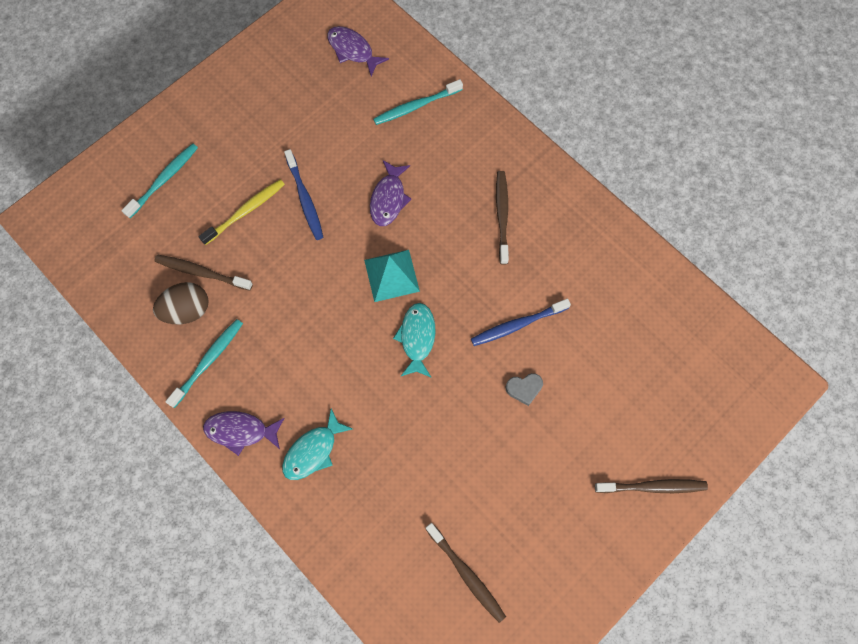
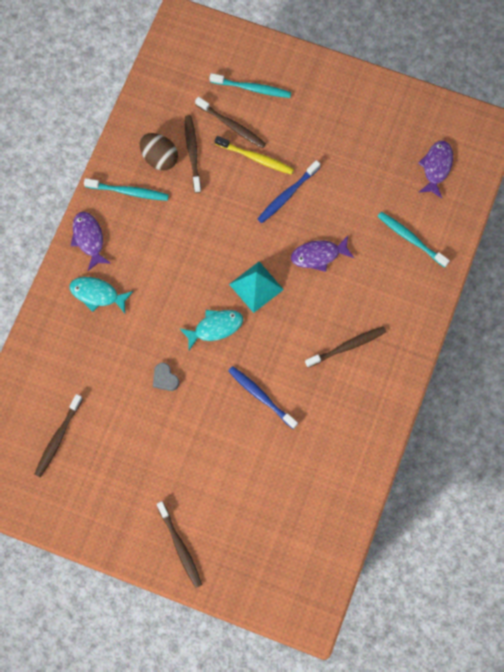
camera: 65 degrees right, 0 degrees up
grey heart [506,373,543,406] -> grey heart moved to [153,363,179,391]
none -> brown toothbrush [195,97,266,148]

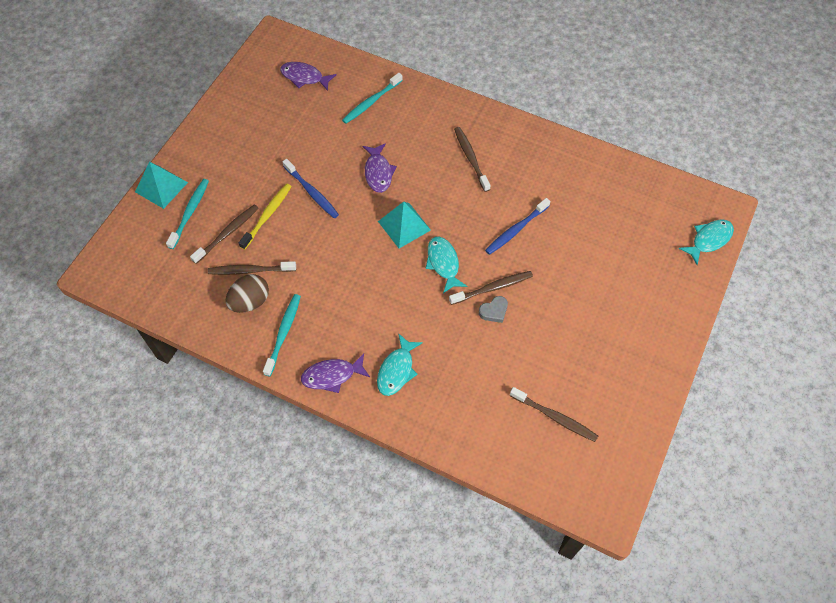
camera: 85 degrees left, 10 degrees down
brown toothbrush [157,501,202,588] -> brown toothbrush moved to [449,271,533,305]
none -> turquoise pyramid [135,162,188,209]
none -> turquoise fish [679,219,734,265]

